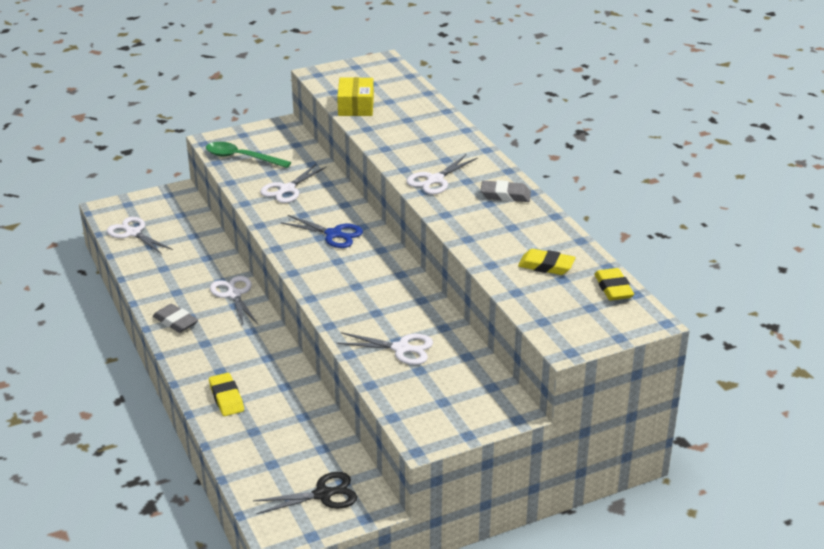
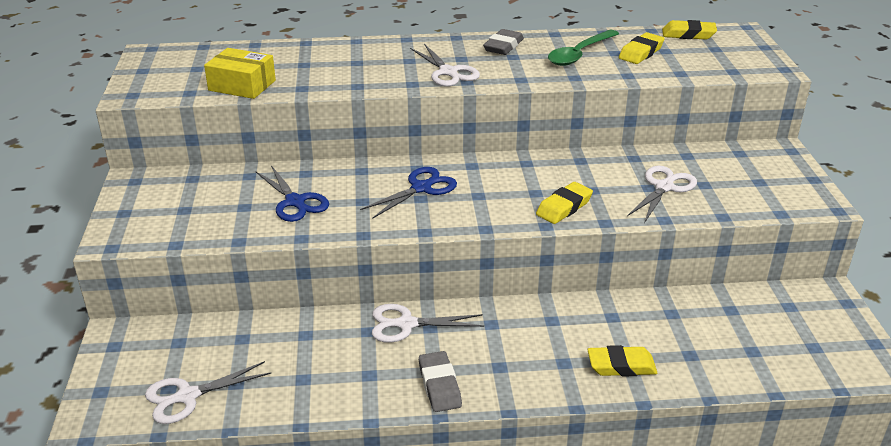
camera: 70 degrees left, 0 degrees up
grey eraser [153,304,198,333] -> grey eraser turned 75 degrees counterclockwise [419,351,462,412]
green spoon [206,142,291,168] -> green spoon moved to [548,30,619,66]
black scissors [253,472,357,514] -> none
white scissors [260,164,327,203] -> blue scissors [256,165,329,222]
none -> yellow eraser [536,182,593,224]

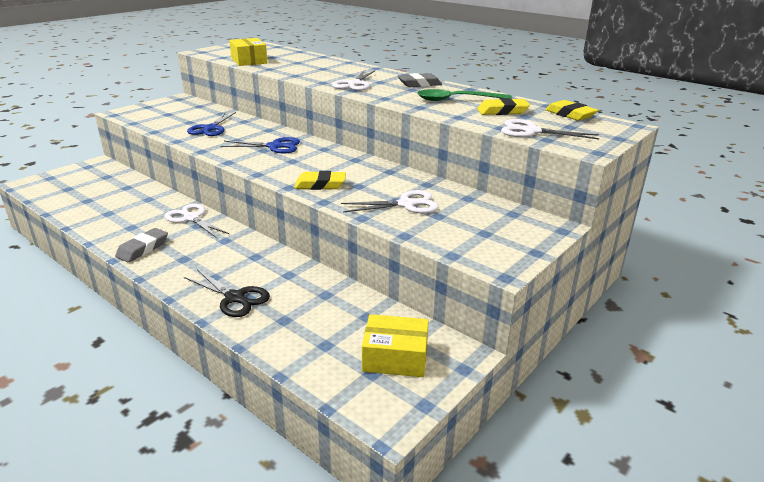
camera: 45 degrees right, 5 degrees down
white scissors [145,361,271,424] -> white scissors moved to [501,119,599,140]
yellow eraser [588,345,657,377] -> black scissors [184,269,270,317]
none -> yellow box [362,314,429,377]

